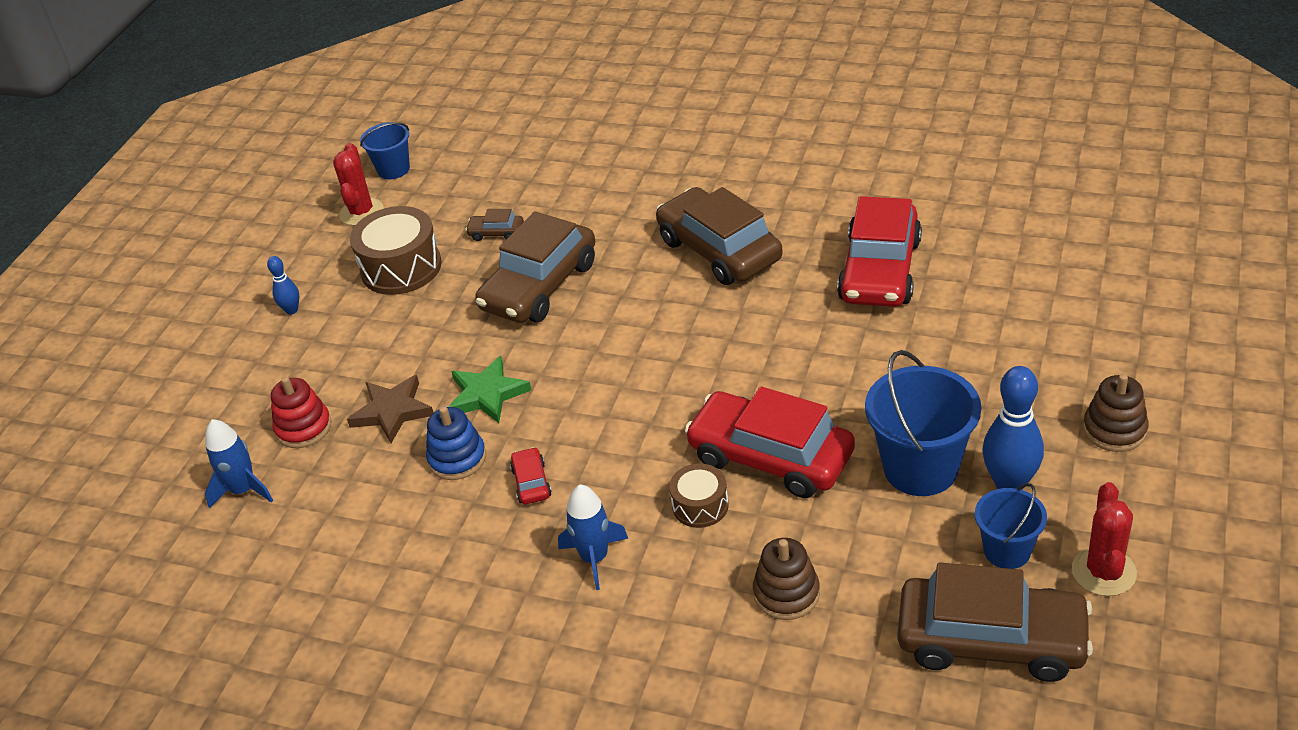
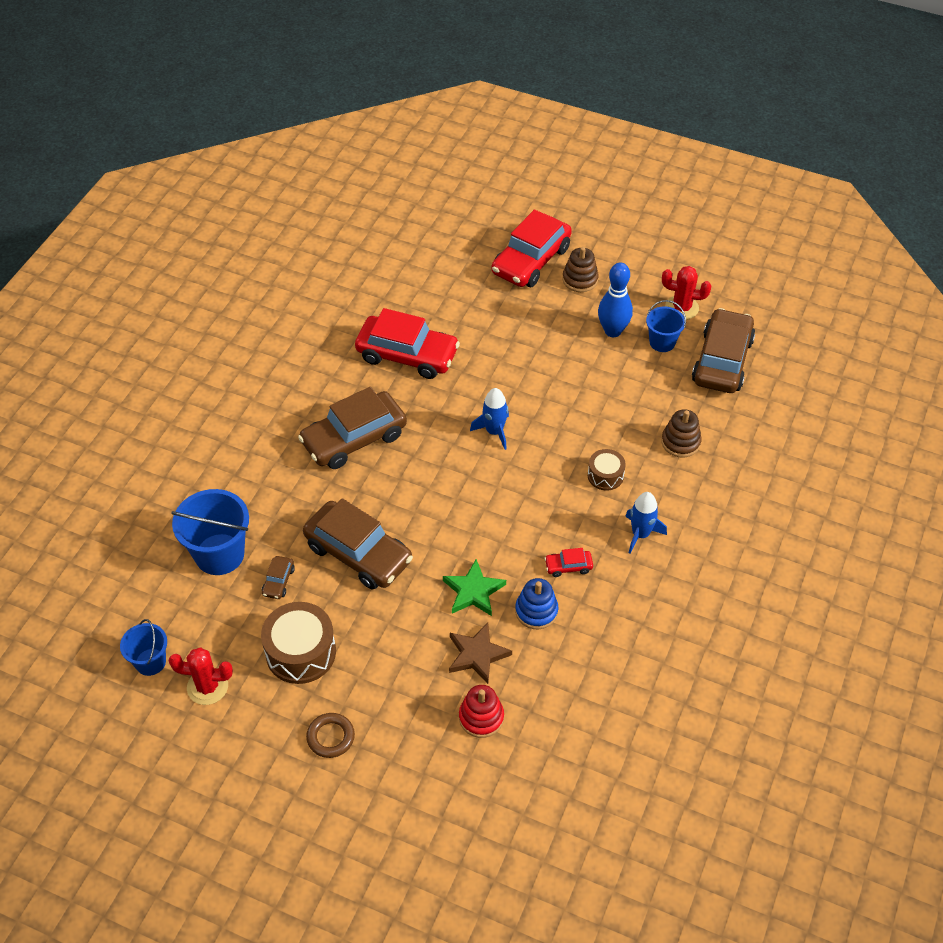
camera: 90 degrees left, 10 degrees up
blue rocket [205,419,274,508] -> blue rocket moved to [470,388,509,450]
blue bowling pin [267,256,299,315] -> brown ring [306,713,355,758]
red car [685,386,855,498] -> red car moved to [492,209,572,287]
blue bucket [865,350,981,496] -> blue bucket moved to [171,489,249,575]

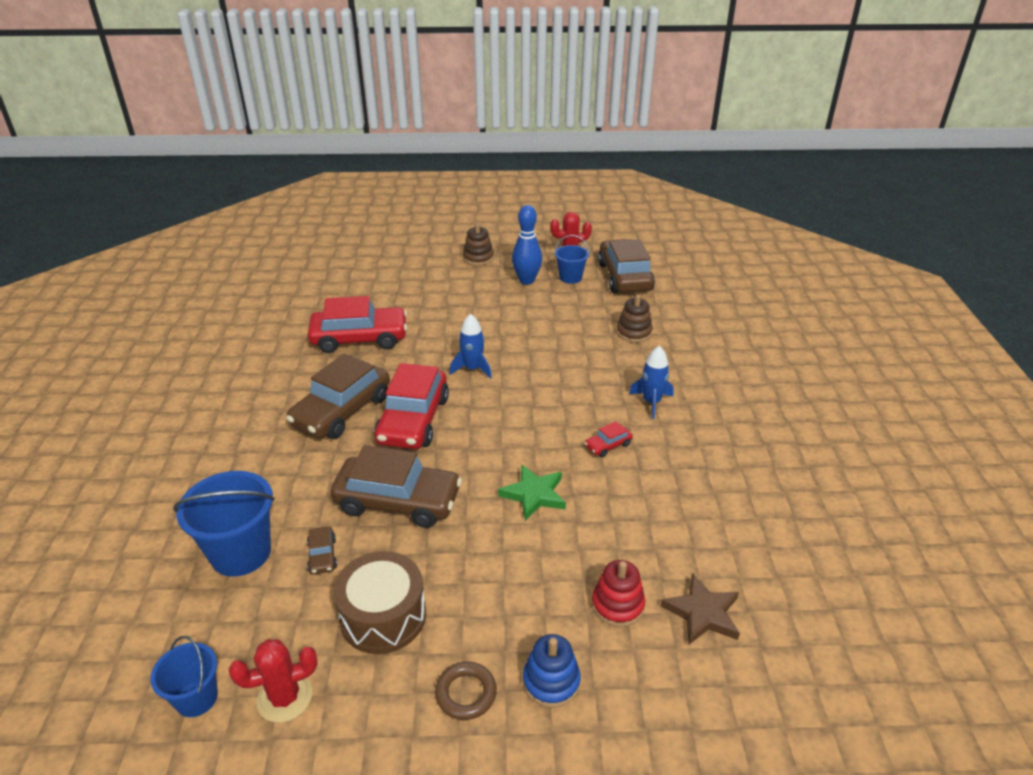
camera: 25 degrees left, 15 degrees down
brown star [449,623,512,684] -> brown star moved to [661,573,740,645]
red car [492,209,572,287] -> red car moved to [374,363,449,449]
blue stacking toy [515,578,558,629] -> blue stacking toy moved to [523,634,581,708]
brown drum [588,449,626,491] -> none

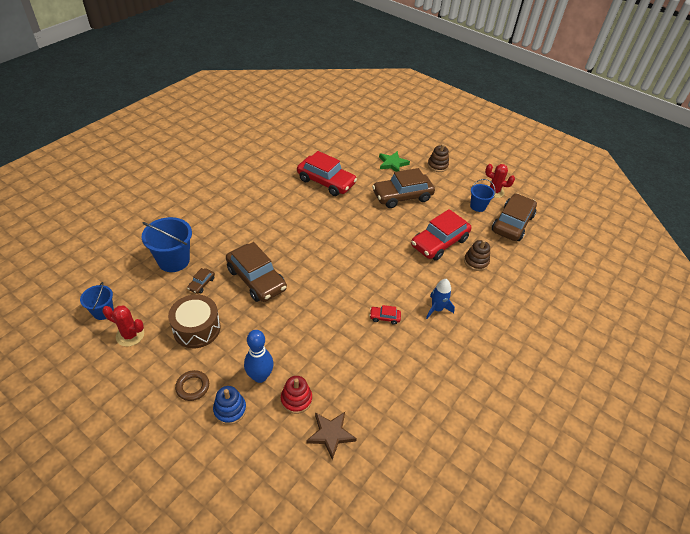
camera: 35 degrees right, 10 degrees up
brown car [286,353,390,439] -> brown car moved to [372,168,435,208]
red car [374,363,449,449] -> red car moved to [411,209,471,261]
blue rocket [450,313,492,379] -> none
green star [498,464,566,521] -> green star moved to [379,151,410,172]
blue bowling pin [512,205,542,285] -> blue bowling pin moved to [244,330,274,383]

